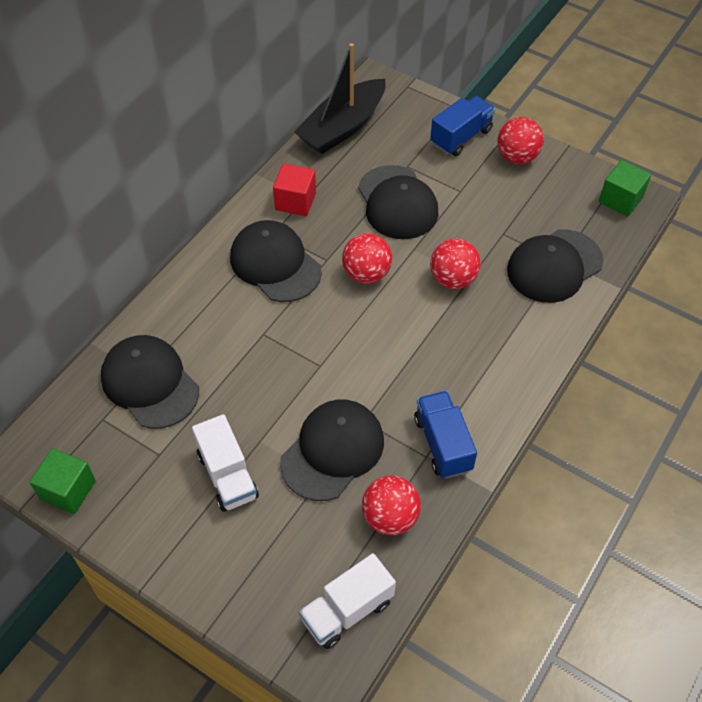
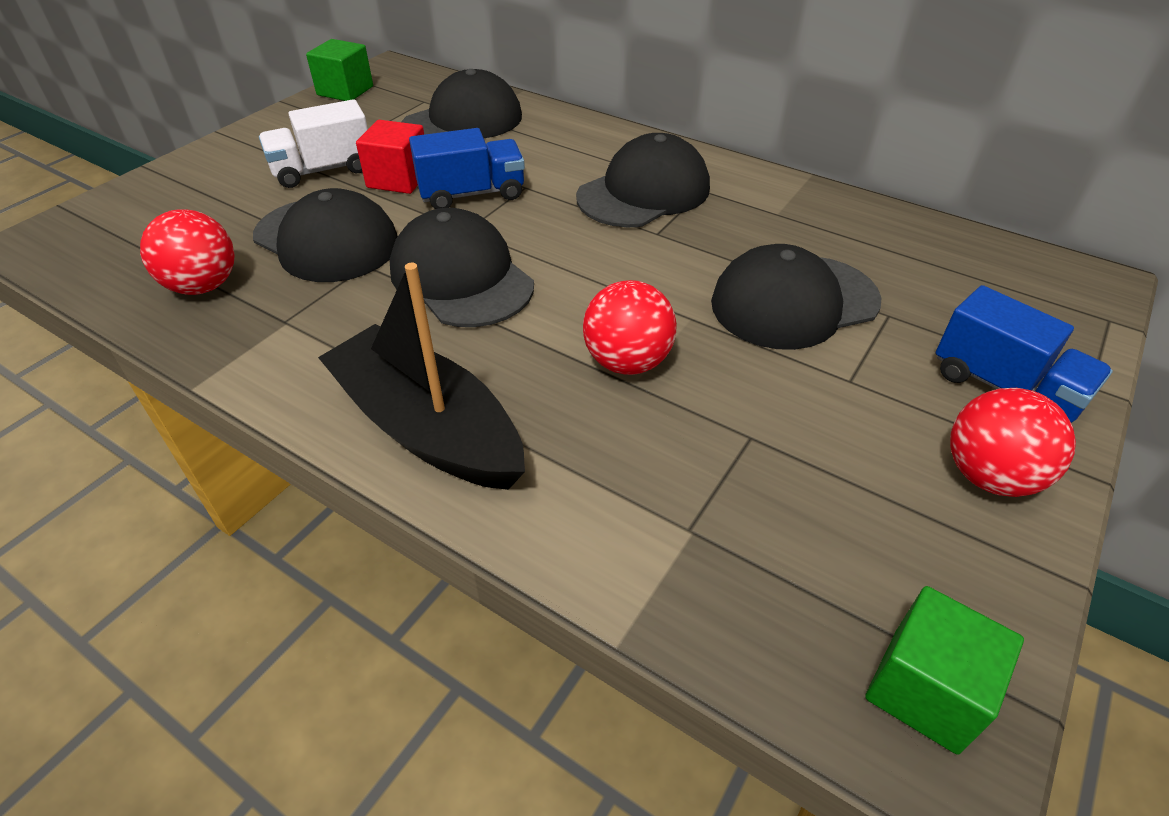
camera: 90 degrees right, 10 degrees down
red cube [273,164,316,216] -> red cube moved to [356,120,424,194]
black boat [294,43,386,154] -> black boat moved to [318,263,525,490]
white truck [299,553,396,649] -> none
red ball [342,233,392,283] -> none
blue truck [414,391,477,478] -> blue truck moved to [409,128,525,209]
black cap [507,229,603,303] -> black cap moved to [390,208,534,327]

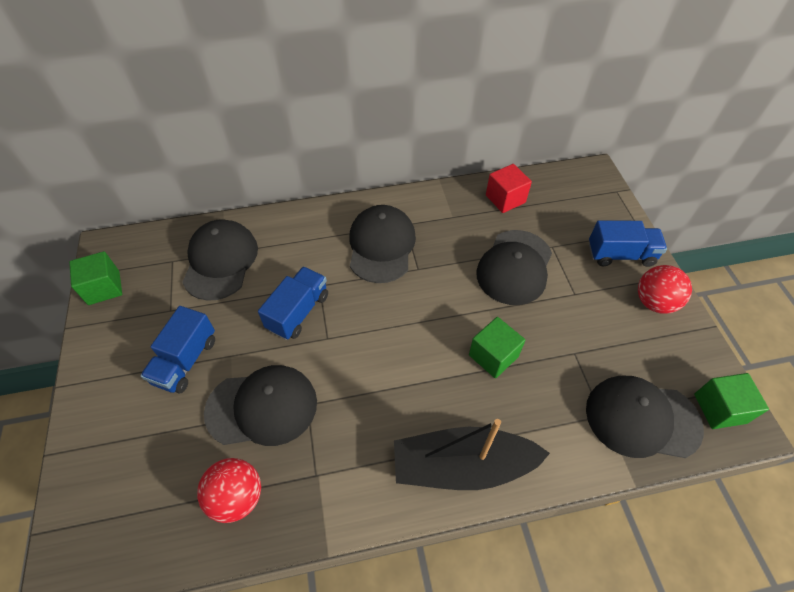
camera: 45 degrees left, 10 degrees up
white truck [259,99,368,188] -> blue truck [140,306,215,393]
red cube [356,120,424,194] -> red cube moved to [486,164,532,213]
black cap [390,208,534,327] -> black cap moved to [586,376,704,458]
red ball [583,280,677,375] -> green cube [469,317,525,378]

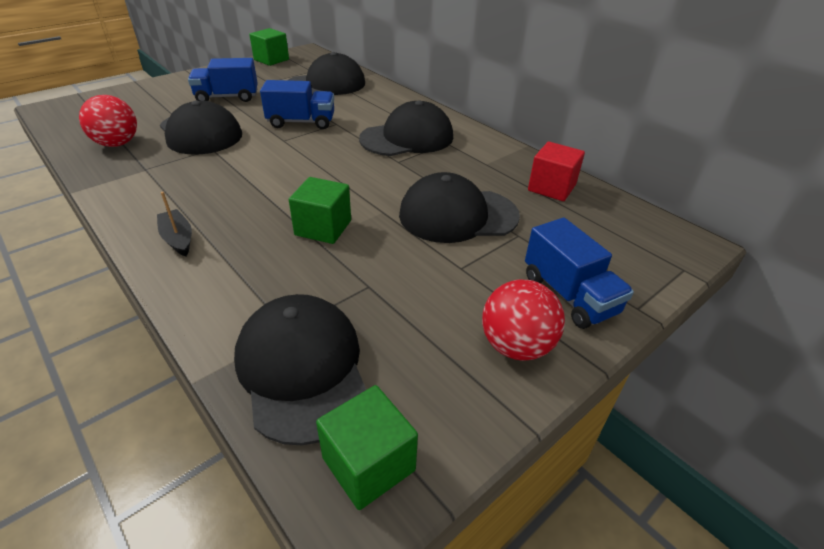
camera: 60 degrees right, 15 degrees down
black boat [394,419,550,490] -> black boat [157,192,192,256], size x0.44

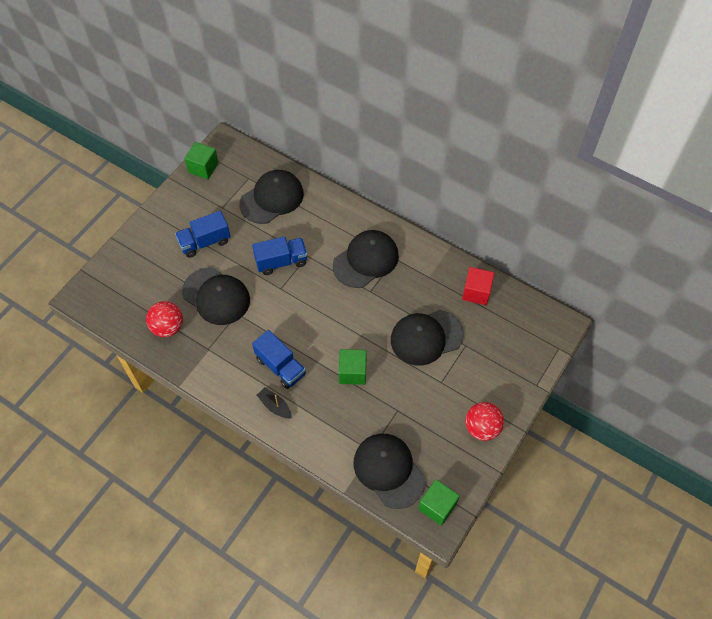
camera: 15 degrees left, 20 degrees up
blue truck [525,218,634,329] -> blue truck moved to [252,330,306,389]

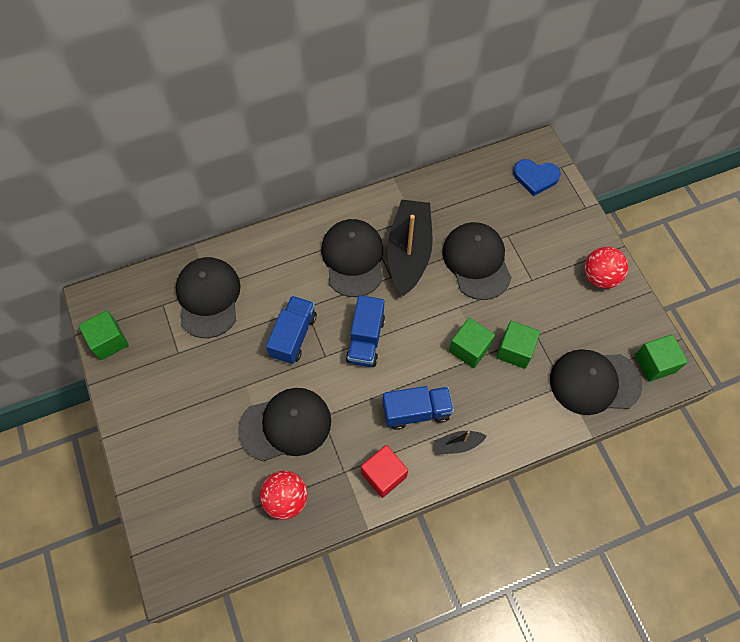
camera: 55 degrees left, 5 degrees up
blue truck [175,211,231,258] -> blue truck moved to [346,295,385,367]
black cap [391,310,464,366] -> black cap turned 150 degrees clockwise [442,222,512,300]
red cube [462,267,494,305] -> red cube moved to [361,445,408,498]
none -> black boat [387,199,433,296]
none -> green cube [496,321,540,369]
none -> blue heart [513,159,561,196]

